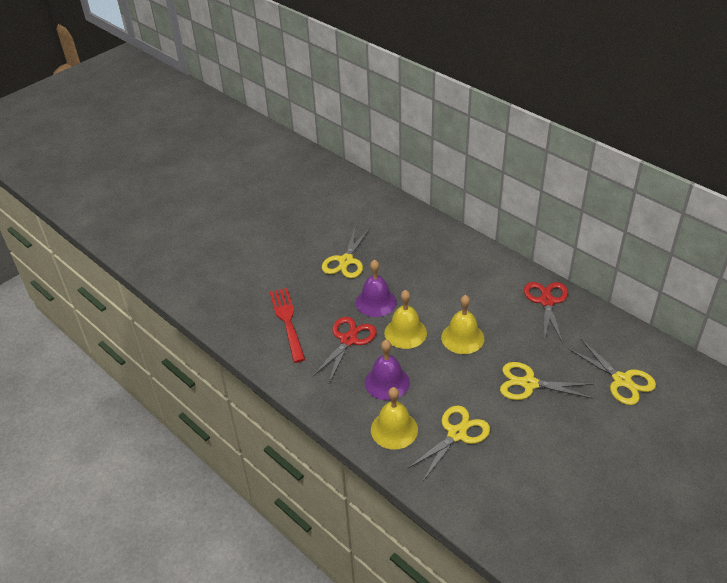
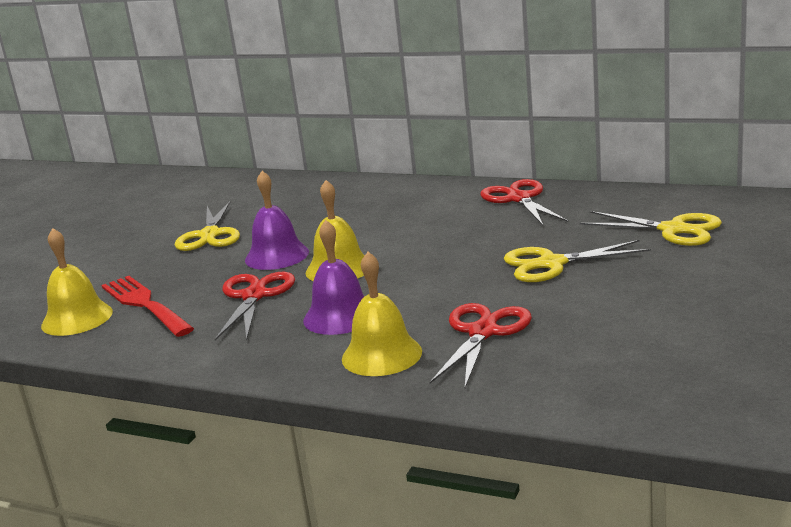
camera: 20 degrees left, 20 degrees down
yellow scissors [407,405,490,481] -> red scissors [430,303,532,388]
yellow bell [441,295,484,354] -> yellow bell moved to [41,228,113,336]

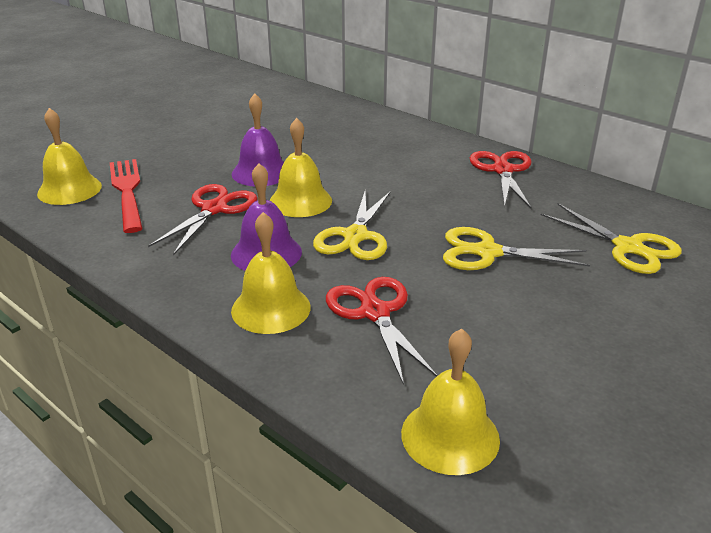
camera: 15 degrees right, 10 degrees up
yellow scissors [175,201,240,251] -> yellow scissors moved to [313,191,391,260]
red scissors [430,303,532,388] -> red scissors turned 60 degrees counterclockwise [326,277,438,385]
none -> yellow bell [401,328,500,475]

